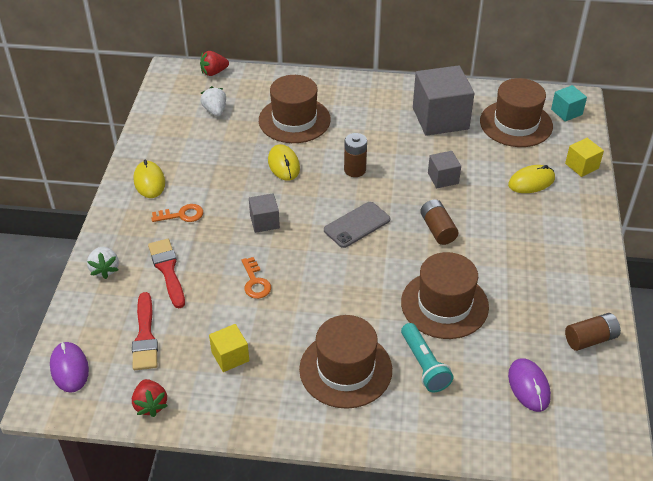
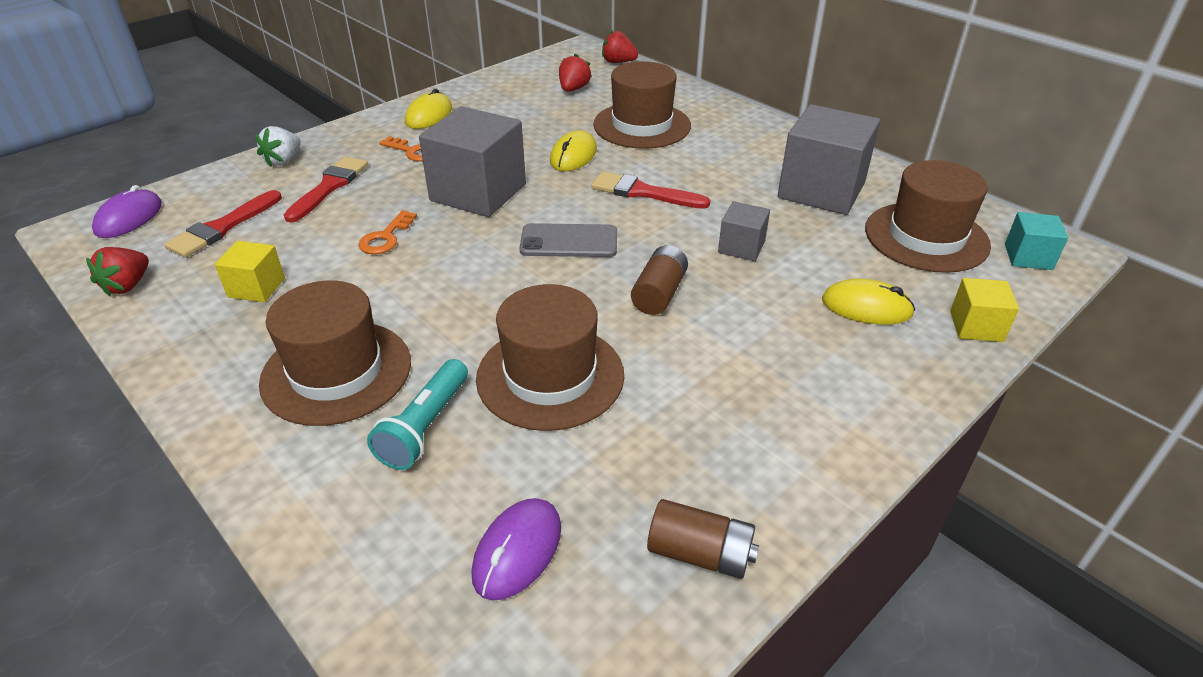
camera: 40 degrees right, 5 degrees down
white strawberry [200,86,226,116] -> red strawberry [559,53,592,92]
grey cube [249,194,280,233] -> grey cube [419,106,526,217], size x2.02
brown battery [344,133,367,177] -> red brush [591,171,711,209]

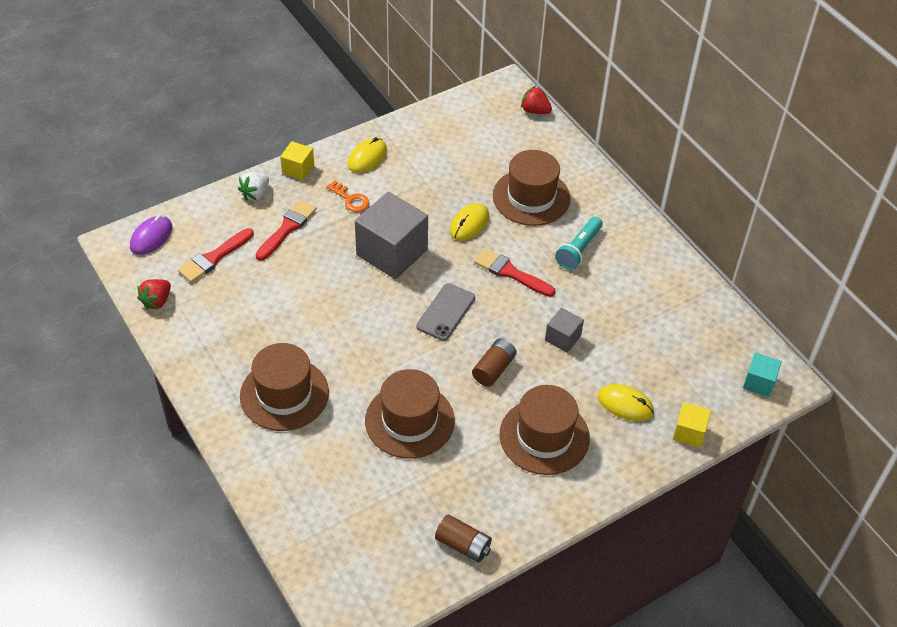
camera: 10 degrees right, 10 degrees up
yellow cube [215,241,285,302] -> yellow cube moved to [280,141,314,181]
orange key [358,210,417,254] -> none
turquoise flashlight [367,359,468,470] -> turquoise flashlight moved to [555,217,603,270]
purple mouse [471,498,561,600] -> none
grey phone [519,223,617,257] -> grey phone turned 75 degrees counterclockwise [416,283,475,341]
red strawberry [559,53,592,92] -> none
grey cube [778,104,880,215] -> none
brown hat [865,160,991,273] -> brown hat moved to [499,385,590,475]

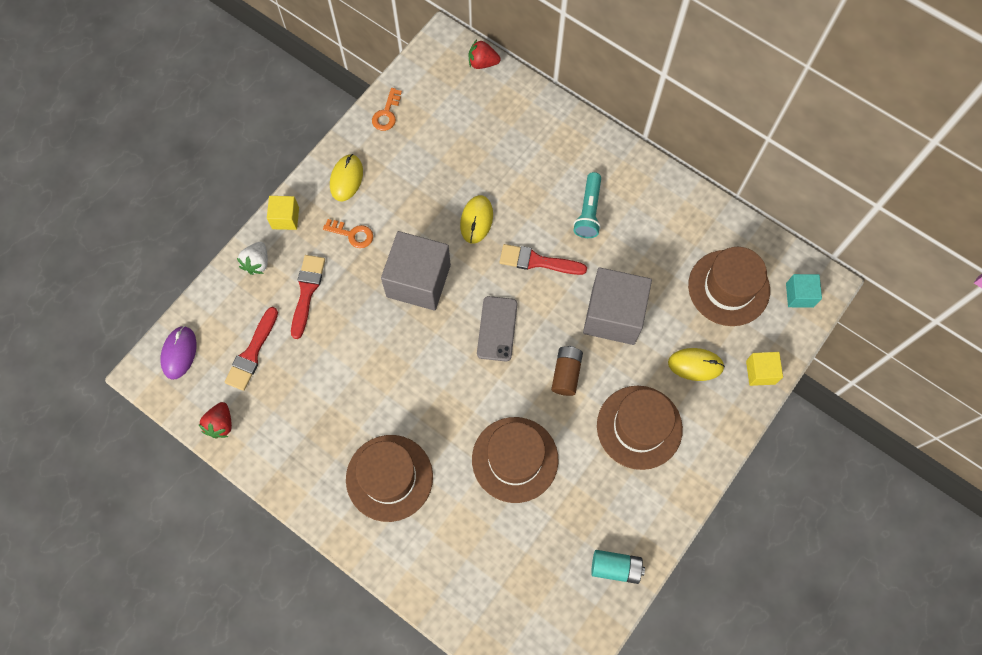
camera: 20 degrees left, 20 degrees up
brown battery [435,515,492,562] -> turquoise battery [591,550,645,584]
brown hat [493,150,570,226] -> brown hat moved to [688,247,770,326]
grey cube [545,308,584,353] -> grey cube [583,267,652,345], size x2.02
none -> orange key [372,88,402,131]

